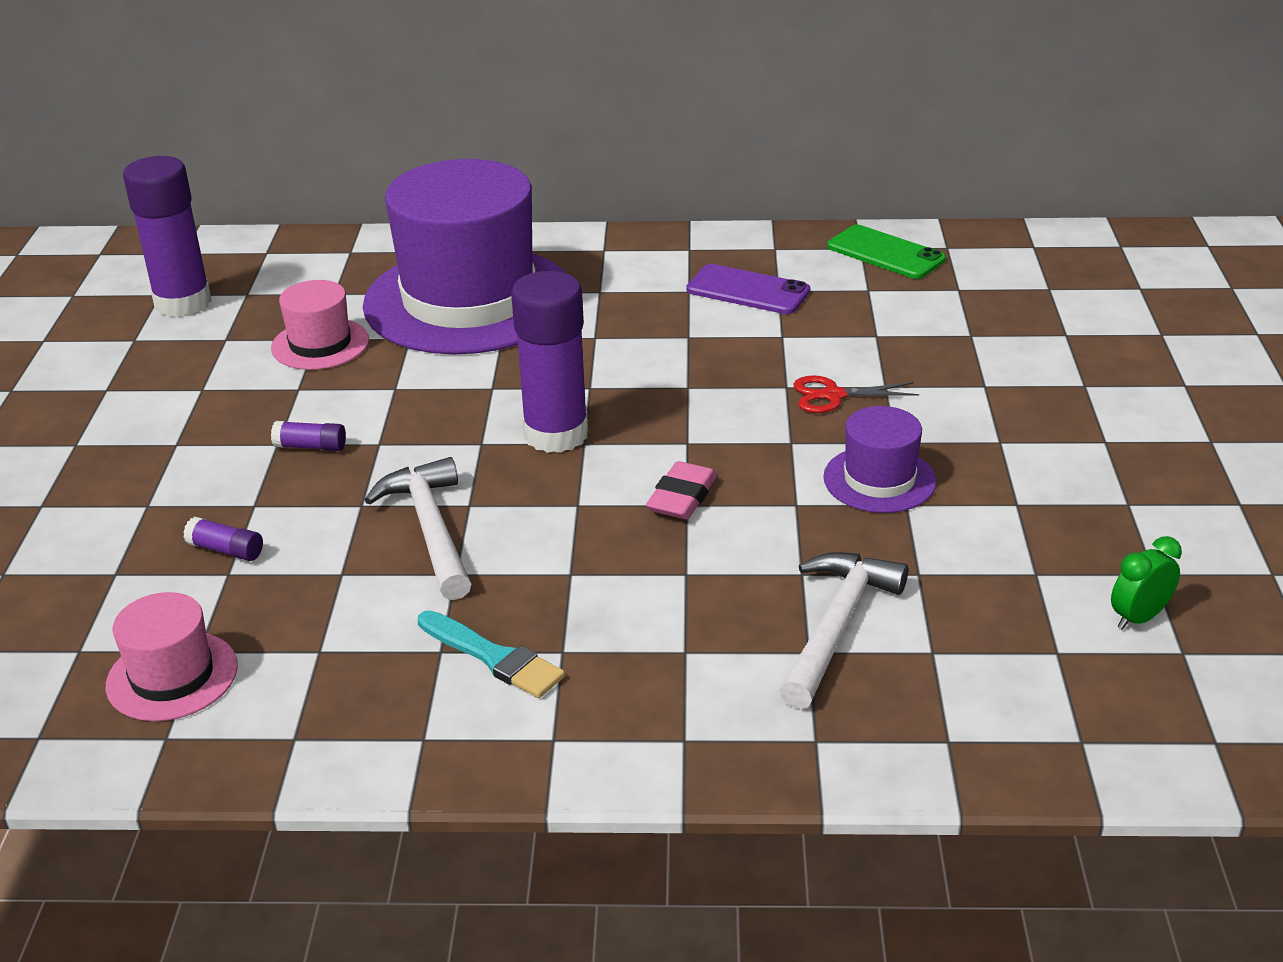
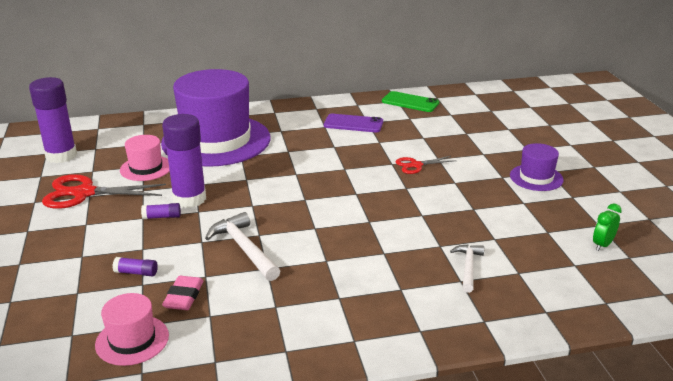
camera: 15 degrees left, 5 degrees down
turquoise brush [418,610,565,698] -> none
purple glue stick [511,271,588,453] -> purple glue stick moved to [162,114,206,208]
pink eraser [646,461,717,519] -> pink eraser moved to [162,276,204,310]
white hammer [779,552,908,709] -> white hammer [450,245,484,293], size x0.64
purple hat [823,406,936,513] -> purple hat moved to [510,143,564,191]
none -> red scissors [42,174,166,209]

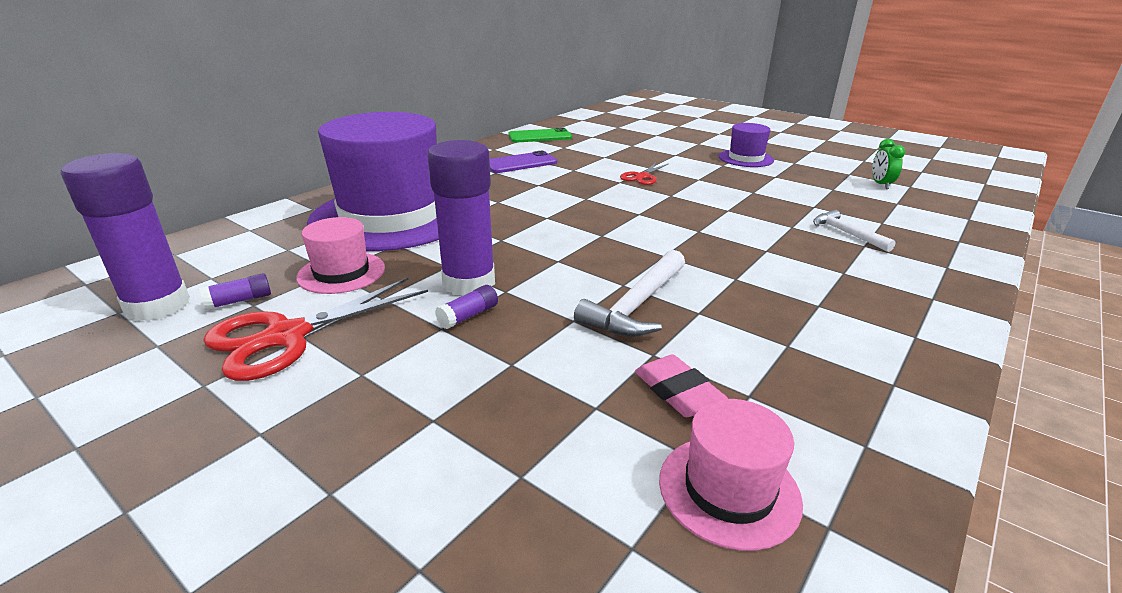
camera: 40 degrees left, 0 degrees up
purple glue stick [112,257,158,276] -> purple glue stick moved to [199,273,271,310]
white hammer [205,212,280,281] -> white hammer turned 75 degrees counterclockwise [574,250,685,337]

